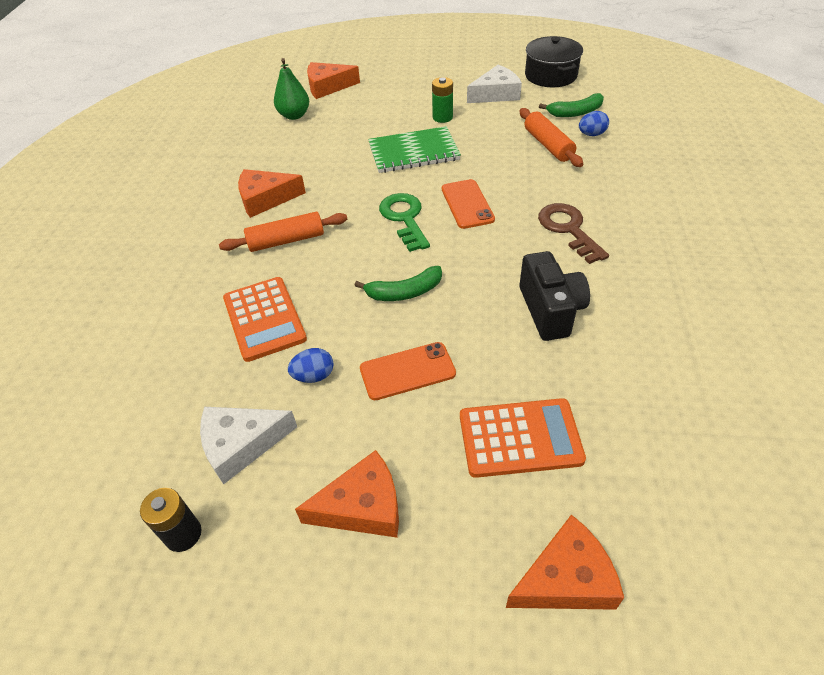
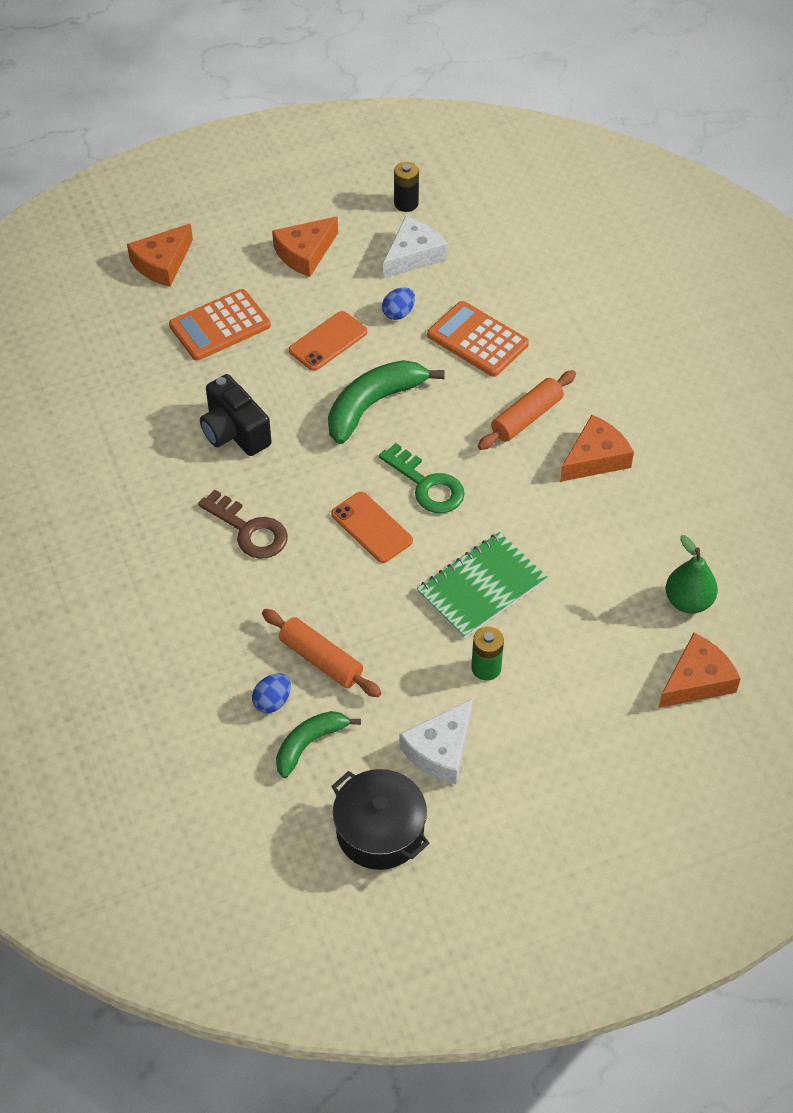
camera: 150 degrees right, 5 degrees up
green banana [354,266,442,301] -> green banana [328,360,445,444], size x1.60

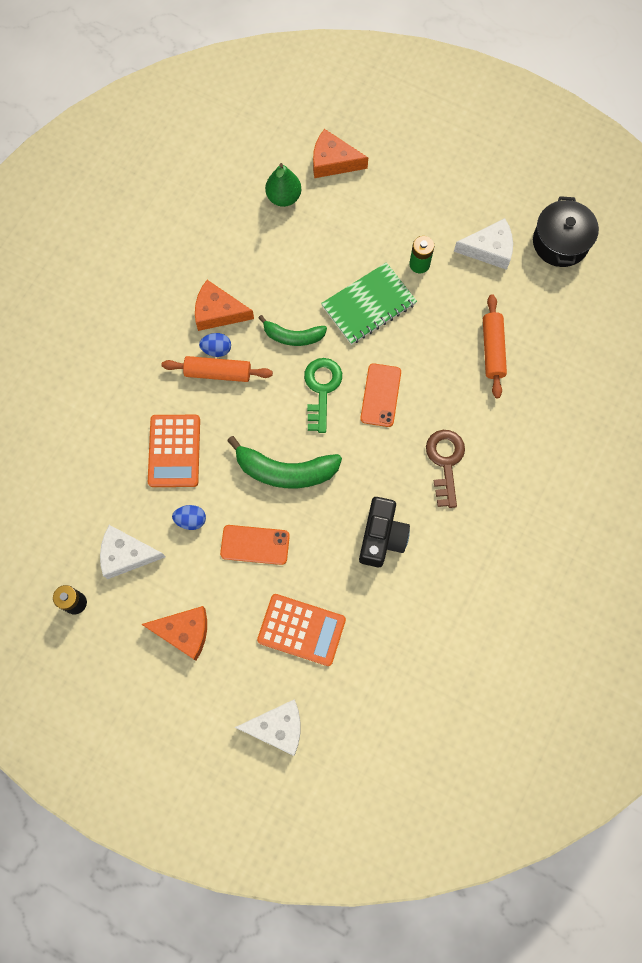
camera: 130 degrees left, 20 degrees up
orange cheese [127,223,193,287] -> white cheese [235,699,300,756]
blue egg [252,673,291,713] -> blue egg moved to [199,333,231,357]
green banana [276,711,361,778] -> green banana moved to [258,315,327,346]
green notebook [417,532,547,639] -> green notebook turned 45 degrees counterclockwise [321,262,417,345]

